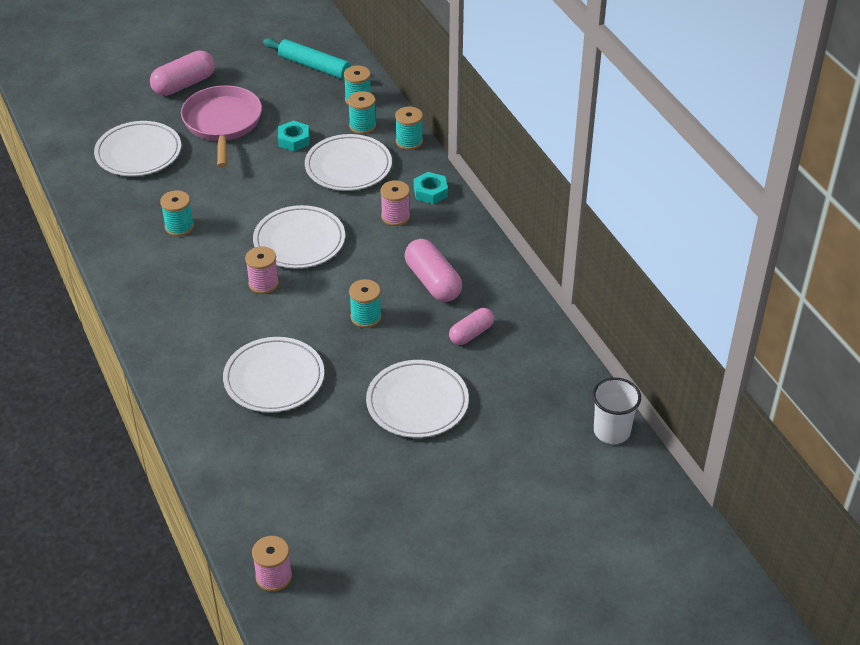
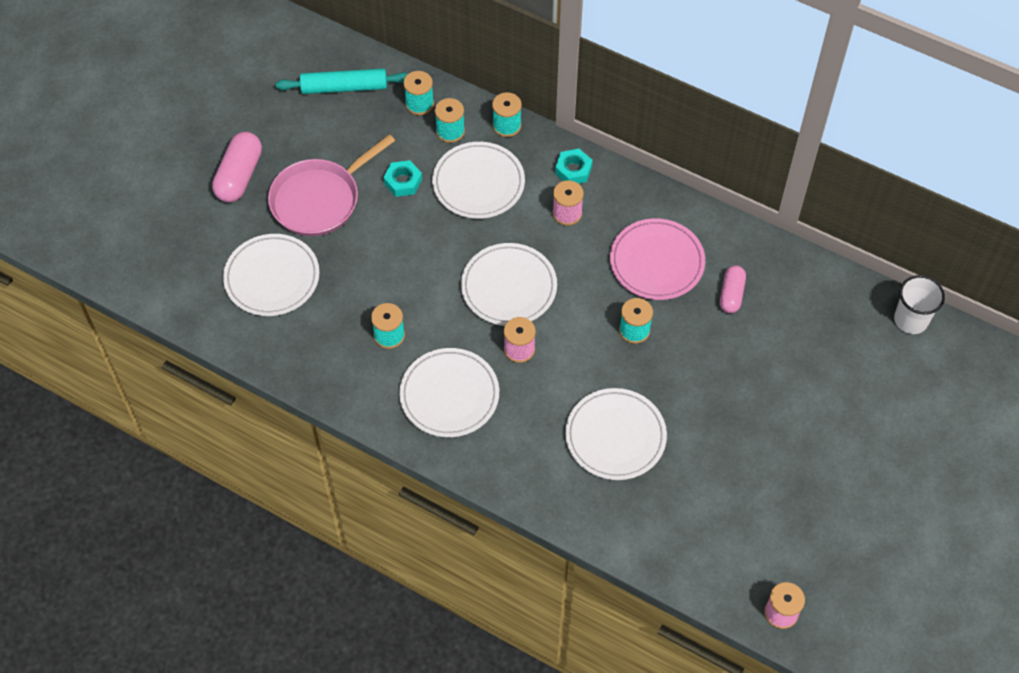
camera: 35 degrees left, 15 degrees up
pink pan [181,85,262,167] -> pink pan turned 90 degrees counterclockwise [268,134,395,236]
white plate [366,360,469,438] -> white plate moved to [399,348,499,437]
pink capsule [405,239,462,302] -> pink plate [610,218,705,300]

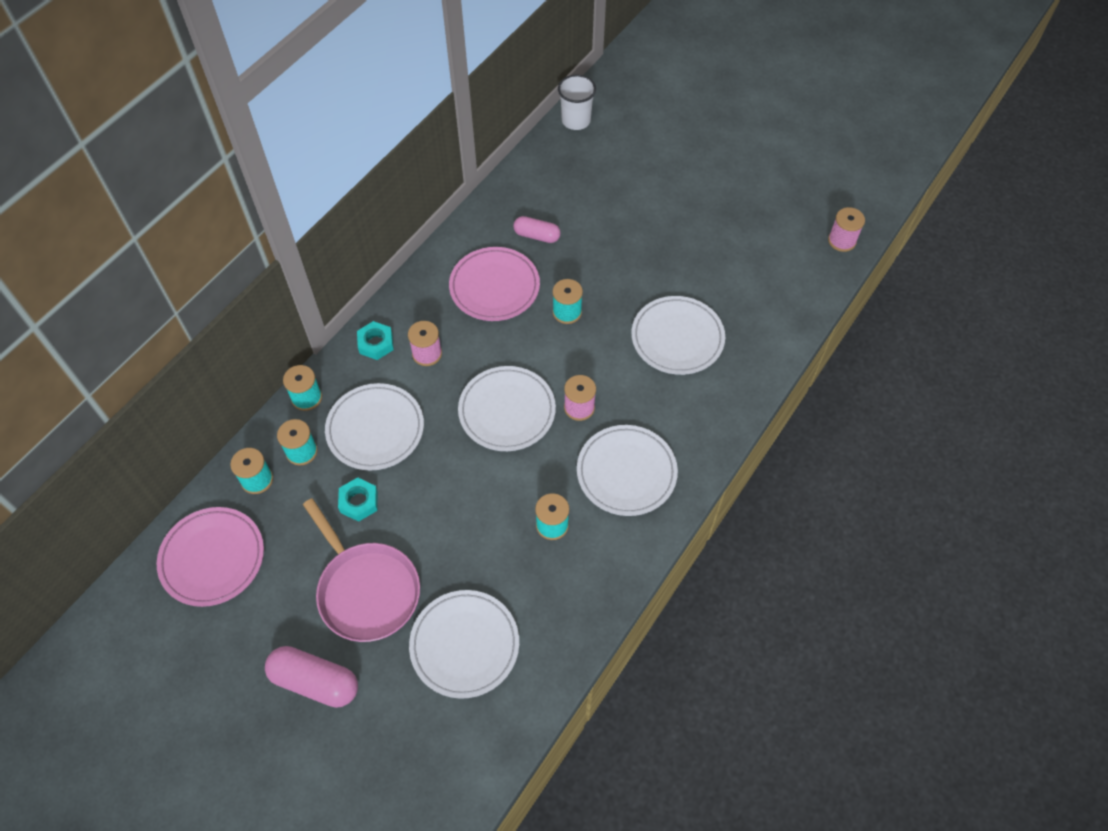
camera: 85 degrees left, 0 degrees up
turquoise rolling pin [276,69,408,94] -> pink plate [157,507,264,607]

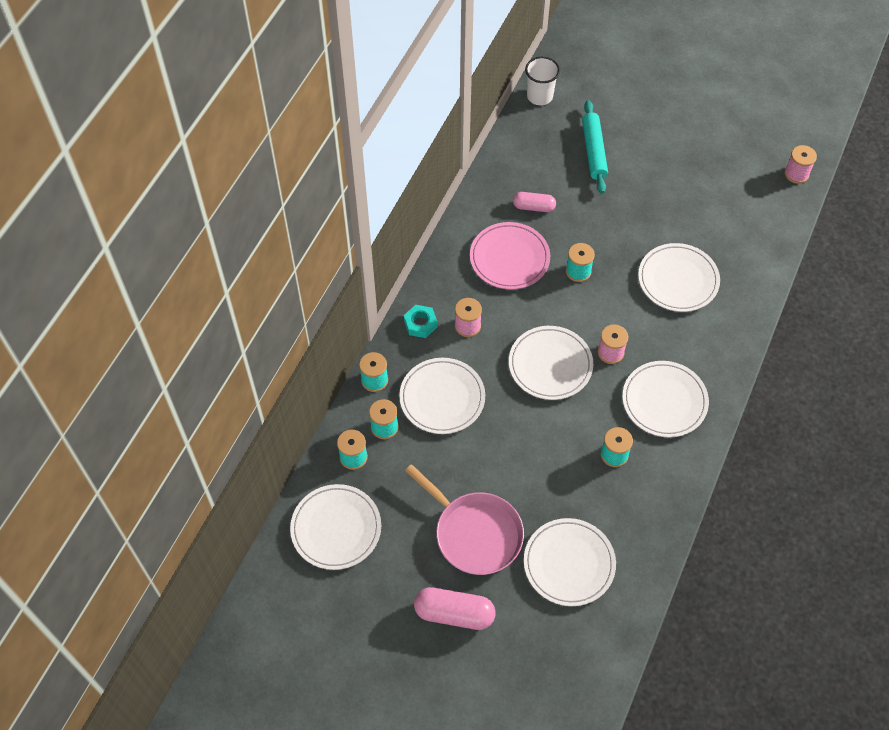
camera: 10 degrees left, 0 degrees up
pink plate [157,507,264,607] -> white plate [290,484,381,570]
turquoise nut [338,477,378,522] -> none
none -> turquoise rolling pin [582,100,608,194]

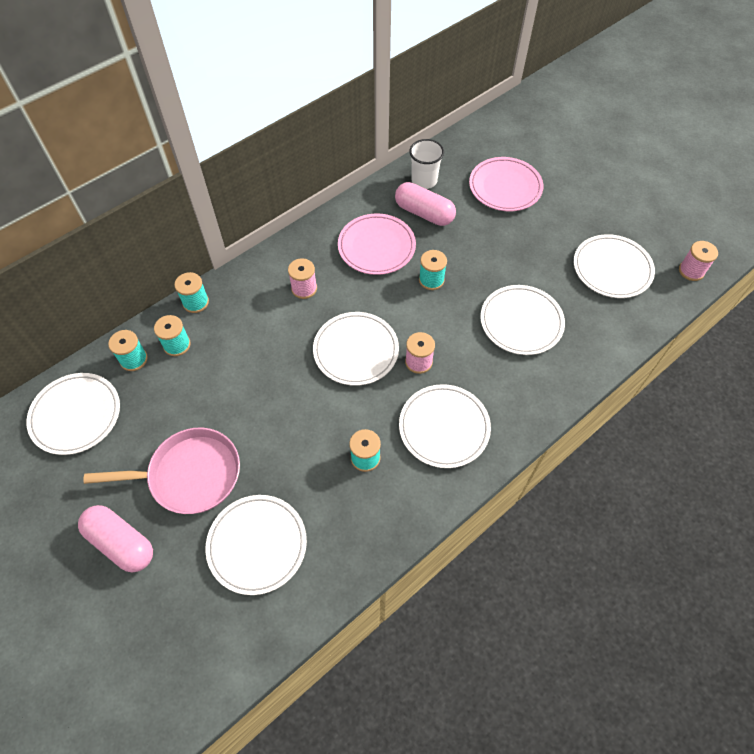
camera: 25 degrees right, 0 degrees up
white plate [399,358,485,434] -> white plate moved to [574,234,655,298]
turquoise nut [404,305,438,338] -> none
pink pan [405,464,524,575] -> pink pan turned 75 degrees counterclockwise [83,428,240,514]
pink capsule [513,192,556,212] -> pink capsule [395,182,456,226], size x1.58
white cup [525,57,560,105] -> white cup moved to [409,139,444,189]
turquoise rolling pin [582,100,608,194] -> pink plate [469,157,543,211]

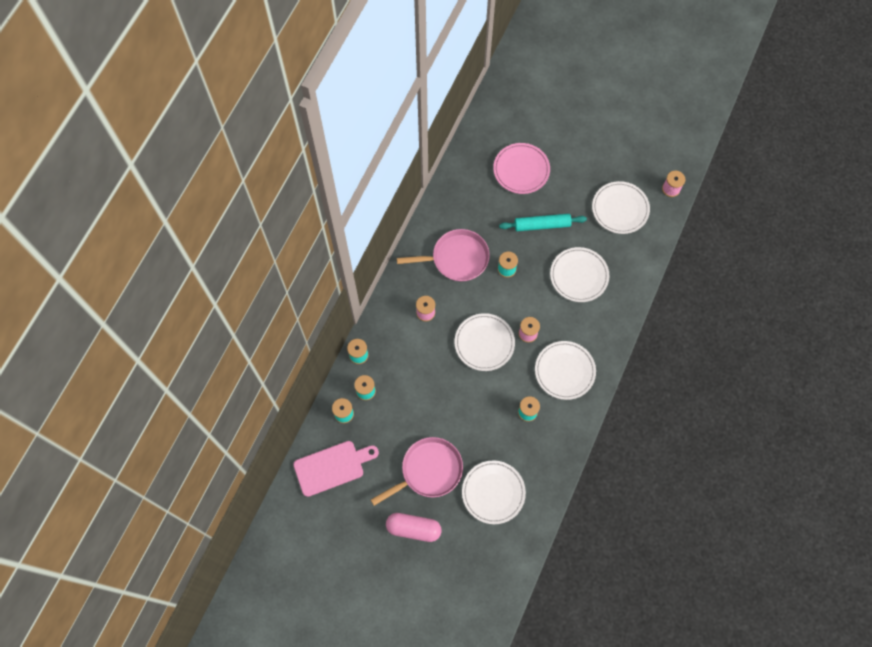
camera: 25 degrees left, 10 degrees up
white plate [26,373,120,455] -> pink cutting board [293,441,379,497]
pink plate [338,213,416,275] -> pink pan [397,229,490,281]
pink capsule [395,182,456,226] -> none
white cup [409,139,444,189] -> none
none -> turquoise rolling pin [499,214,587,231]

